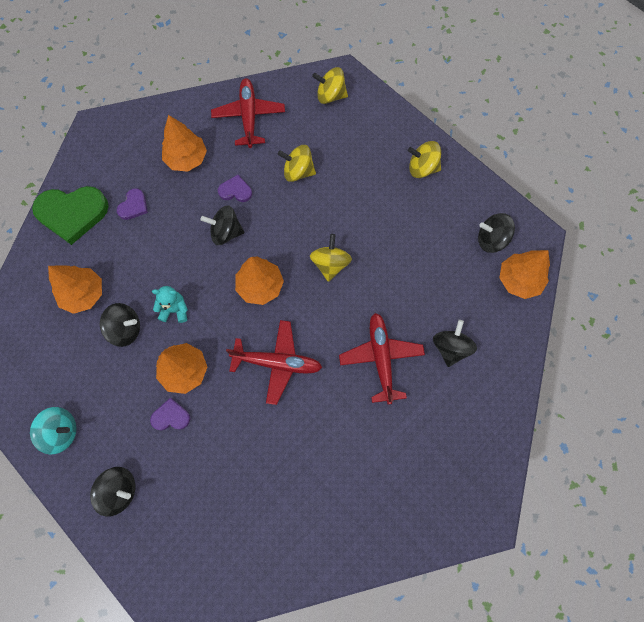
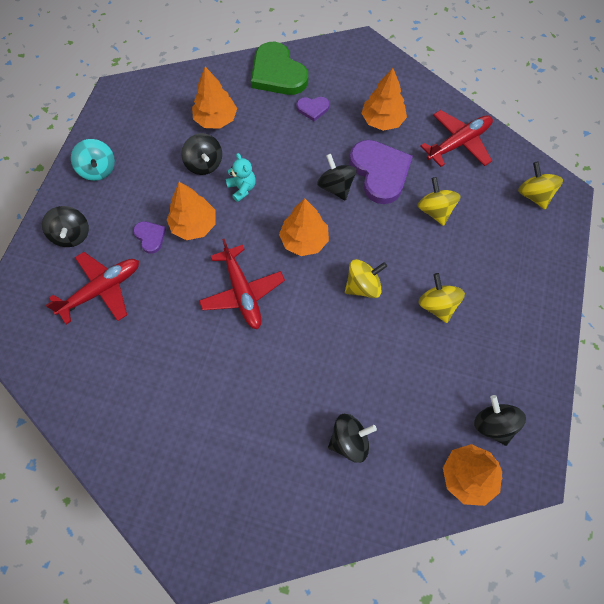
camera: 60 degrees right, 5 degrees down
purple heart [218,175,252,202] -> purple heart [349,140,413,204], size x2.07
red plane [339,313,425,405] -> red plane moved to [46,252,139,324]
yellow spinning top [408,141,441,178] -> yellow spinning top moved to [418,273,465,323]

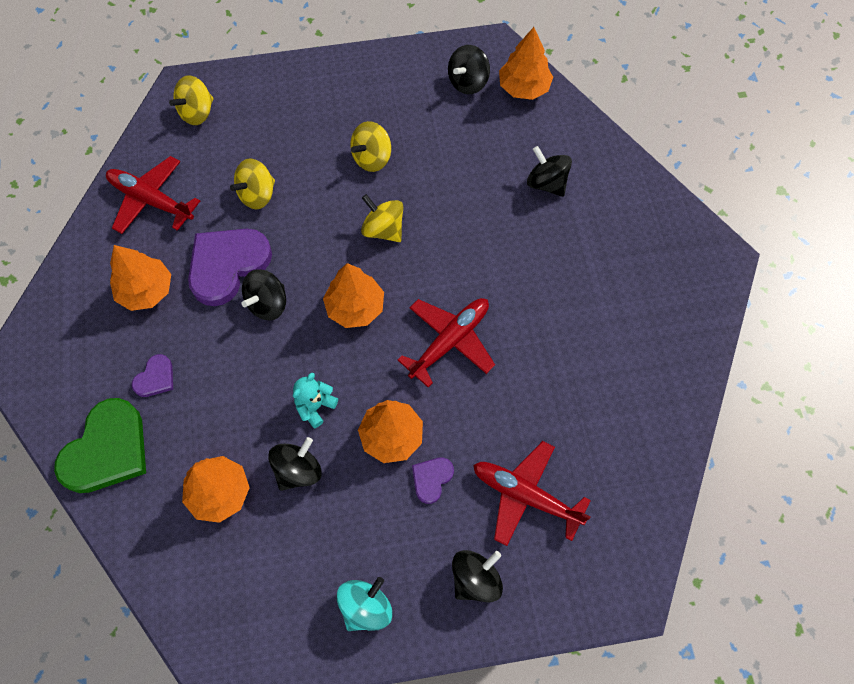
camera: 115 degrees left, 0 degrees up
purple heart [296,97,330,121] -> purple heart turned 60 degrees clockwise [131,354,173,397]

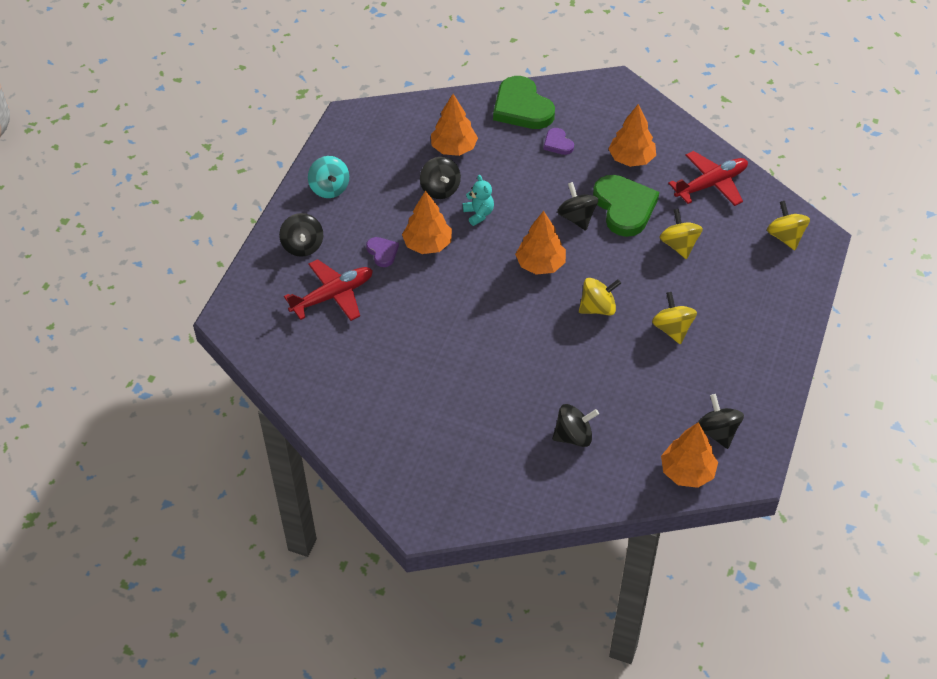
camera: 120 degrees right, 15 degrees down
purple heart [188,229,272,306] -> green heart [593,175,659,237]
red plane [398,298,495,388] -> none

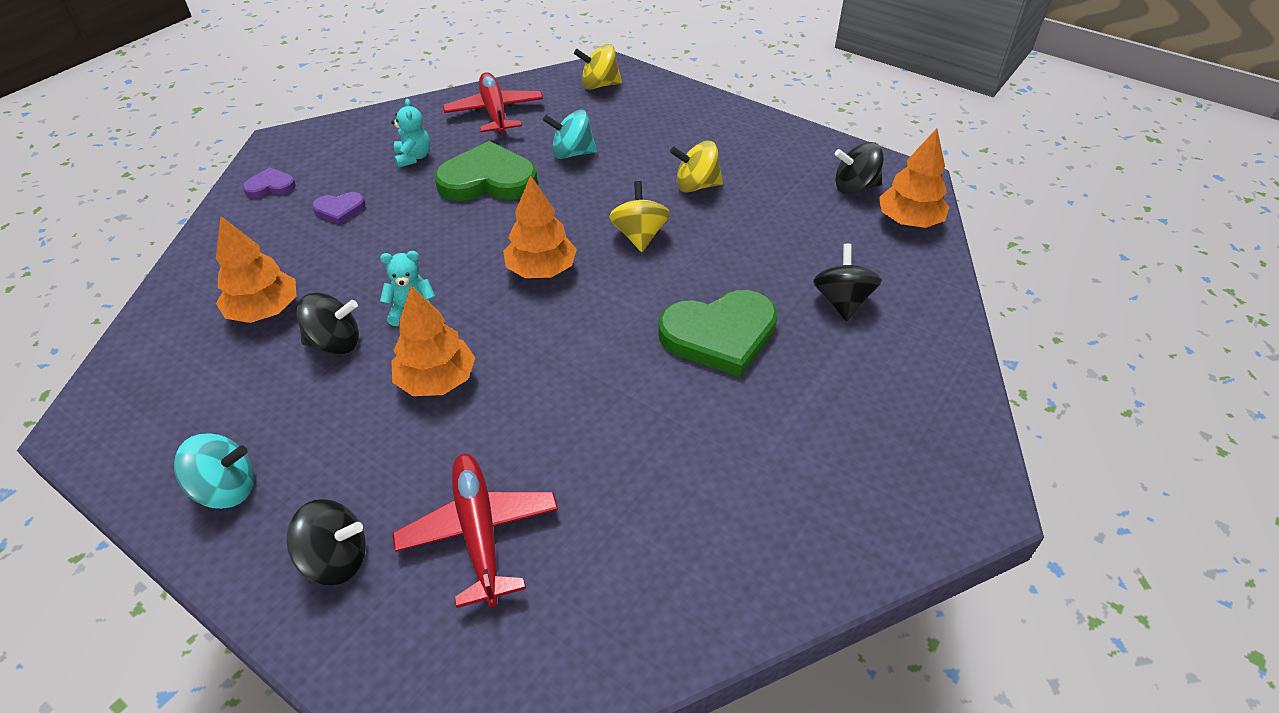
camera: 75 degrees left, 5 degrees down
purple heart [366,237,399,267] -> purple heart moved to [243,167,296,198]
green heart [493,76,555,129] -> green heart moved to [658,290,778,377]
black spinning top [557,182,598,231] -> none
orange tree [609,104,656,167] -> turquoise teddy bear [391,99,430,168]
yellow spinning top [659,209,703,259] -> turquoise spinning top [543,110,597,159]

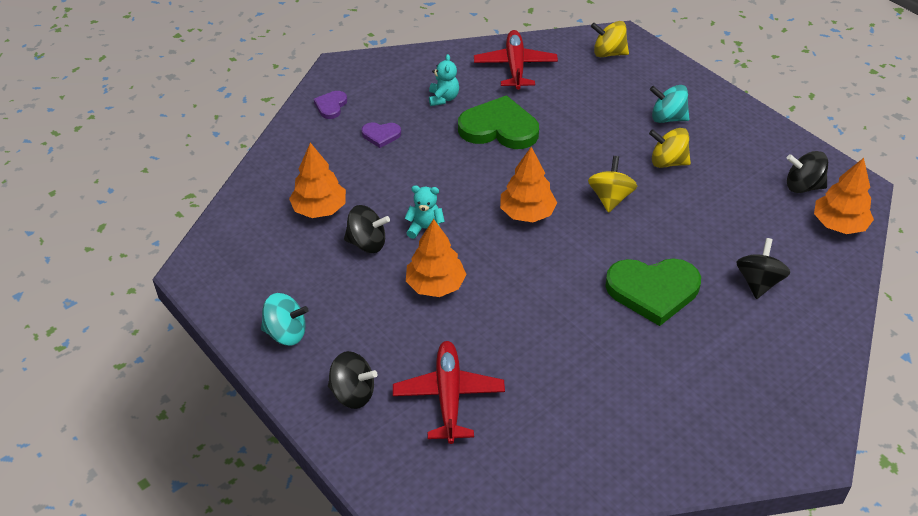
camera: 15 degrees right, 0 degrees up
purple heart [243,167,296,198] -> purple heart turned 75 degrees counterclockwise [314,91,347,119]
turquoise spinning top [543,110,597,159] -> turquoise spinning top moved to [650,85,689,123]

